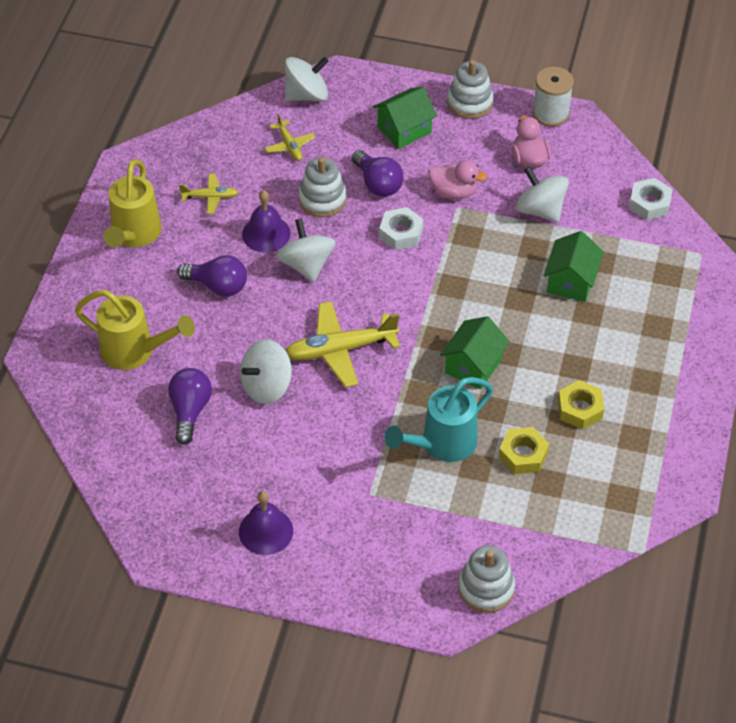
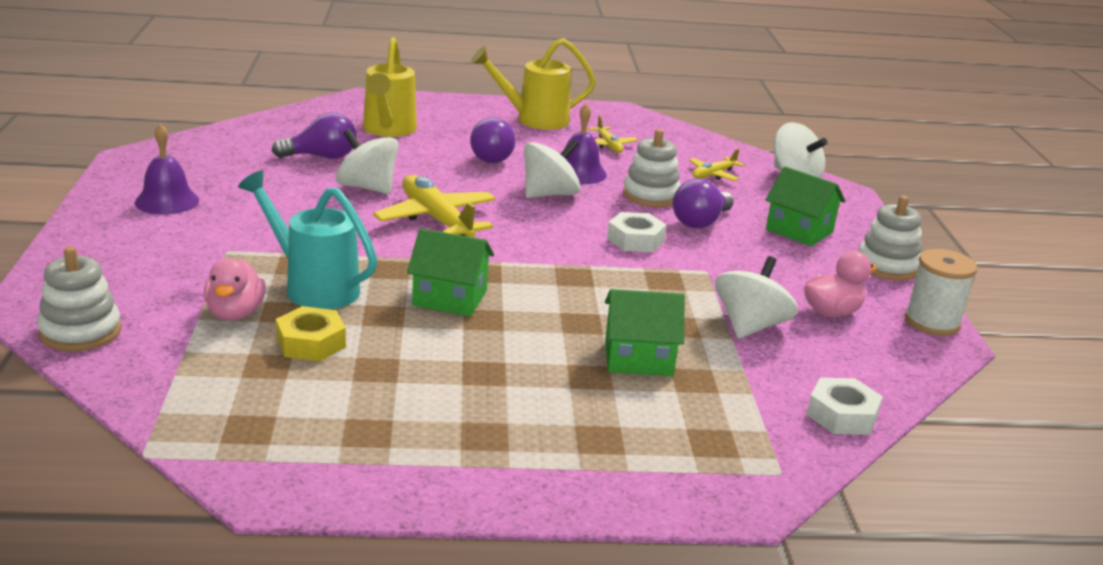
camera: 70 degrees right, 25 degrees down
pink duck [428,160,487,200] -> pink duck moved to [204,258,266,321]
yellow nut [558,380,604,429] -> none

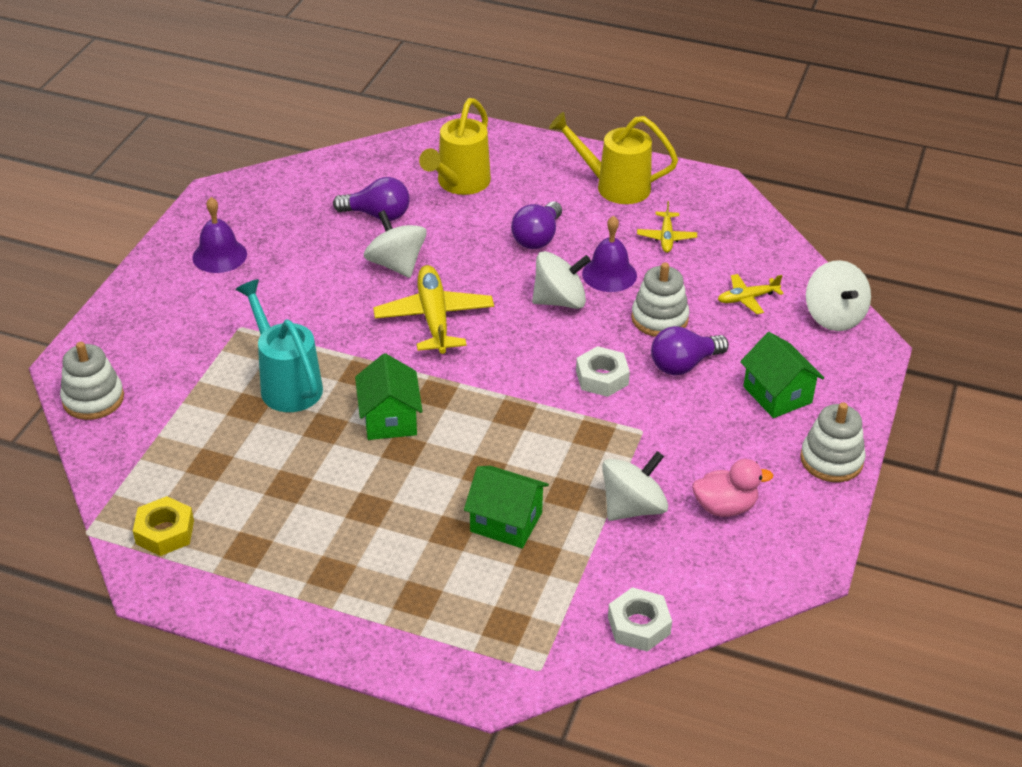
camera: 25 degrees right, 15 degrees up
pink duck [204,258,266,321] -> none
yellow nut [276,306,346,361] -> yellow nut moved to [133,496,194,556]
green house [407,228,494,316] -> green house turned 45 degrees clockwise [355,353,423,440]
white spool [905,249,977,336] -> none

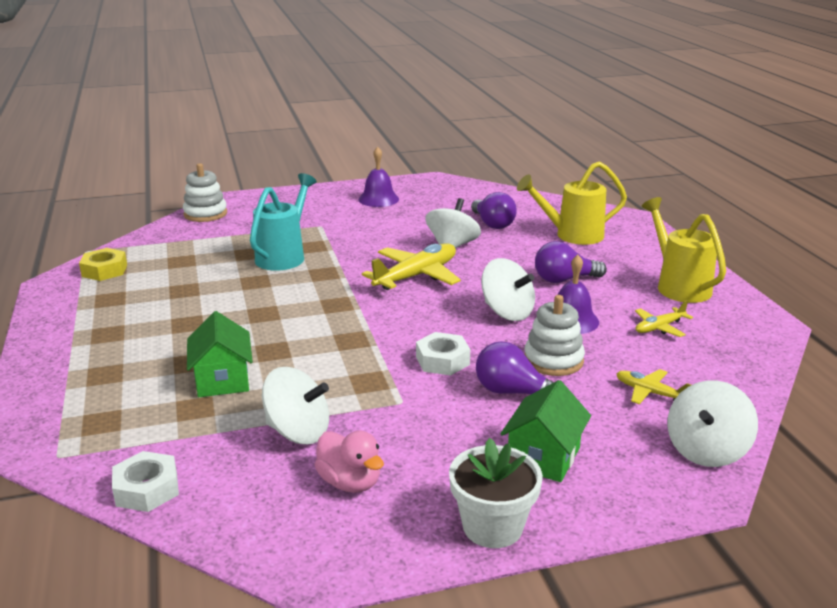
camera: 55 degrees right, 15 degrees down
green house [355,353,423,440] -> none
white stacking toy [800,402,866,482] -> white flower pot [449,438,543,548]

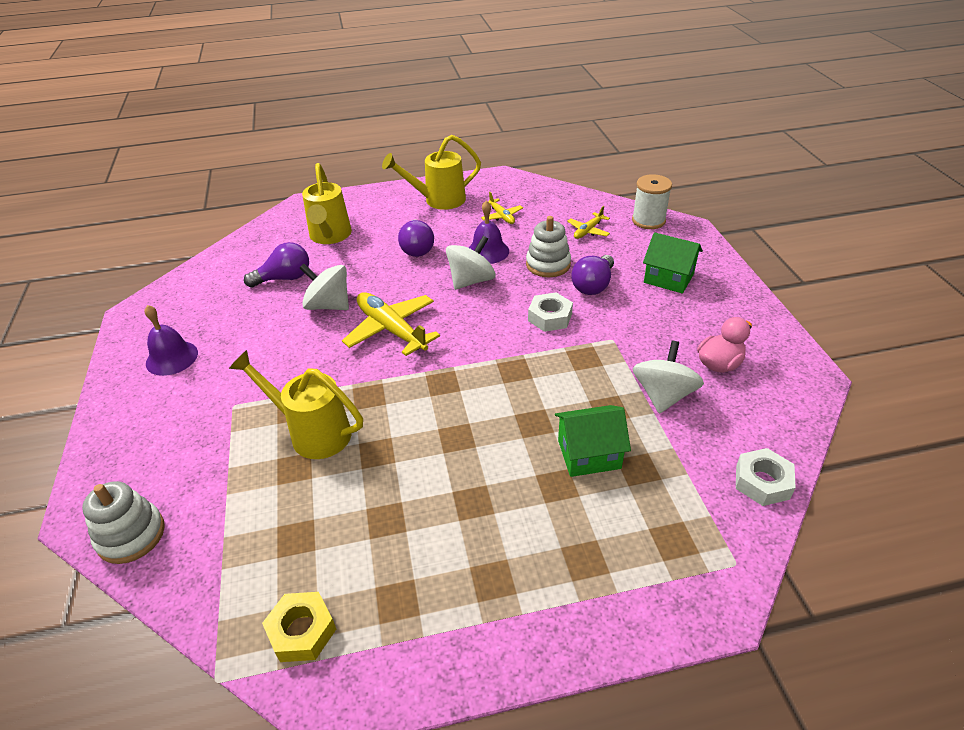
camera: 85 degrees left, 15 degrees up
turquoise watering can [250,173,317,271] -> yellow watering can [229,350,363,459]
white flower pot [449,438,543,548] -> none
white spinning top [667,380,758,467] -> white spool [632,174,672,229]

